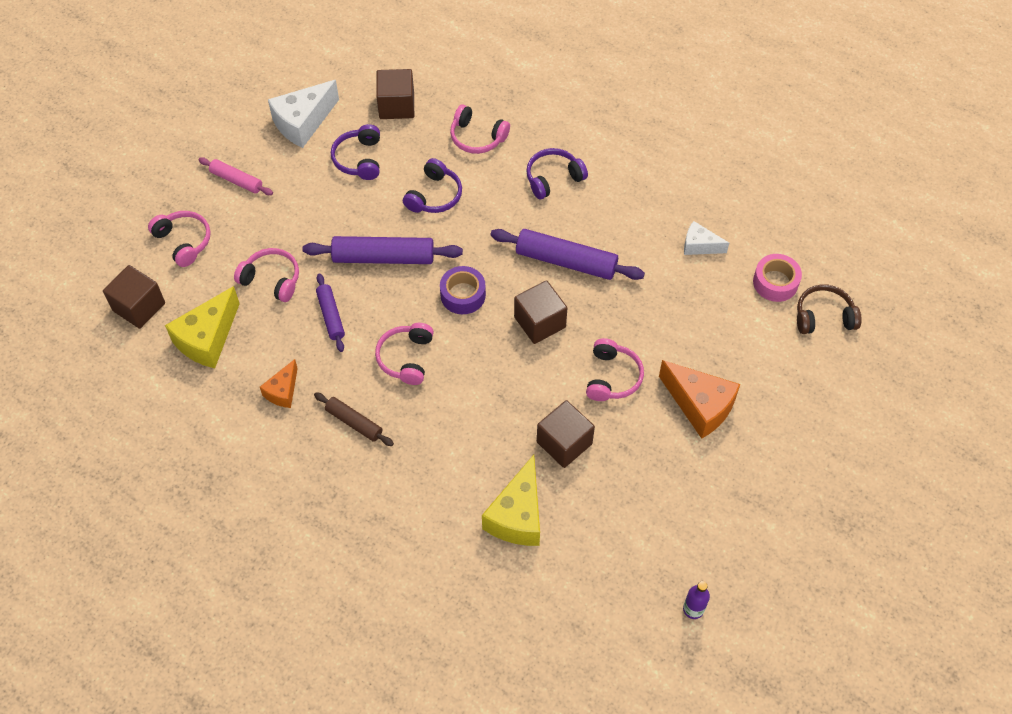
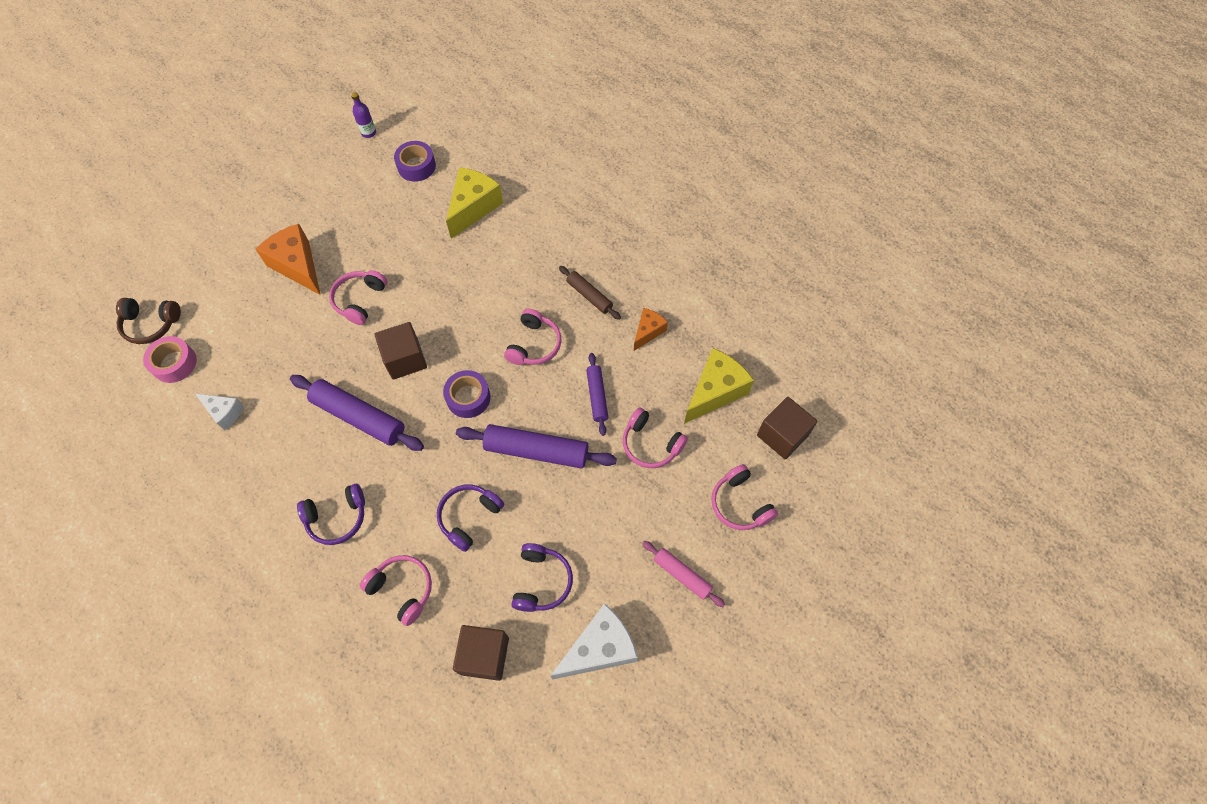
camera: 170 degrees left, 5 degrees up
brown cube [537,400,595,468] -> none
none -> purple tape [394,141,436,182]

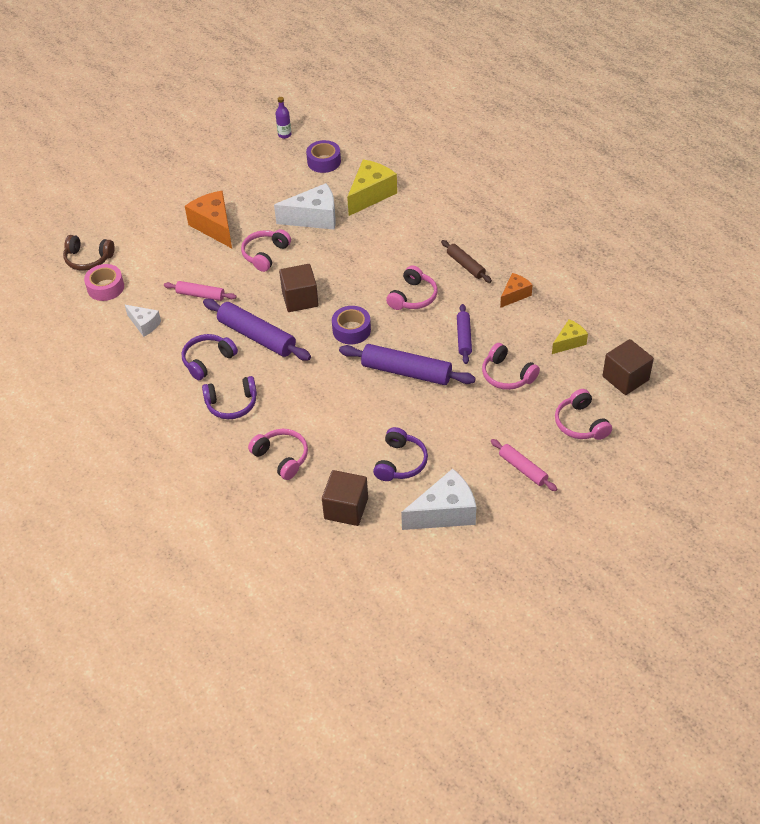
camera: 10 degrees right, 15 degrees down
purple headphones [437,484,504,552] -> purple headphones moved to [182,334,238,380]
yellow cheese [684,348,754,424] -> yellow cheese [552,319,588,354], size x0.57
none -> pink rolling pin [164,281,237,301]
none -> white cheese [274,183,336,230]

